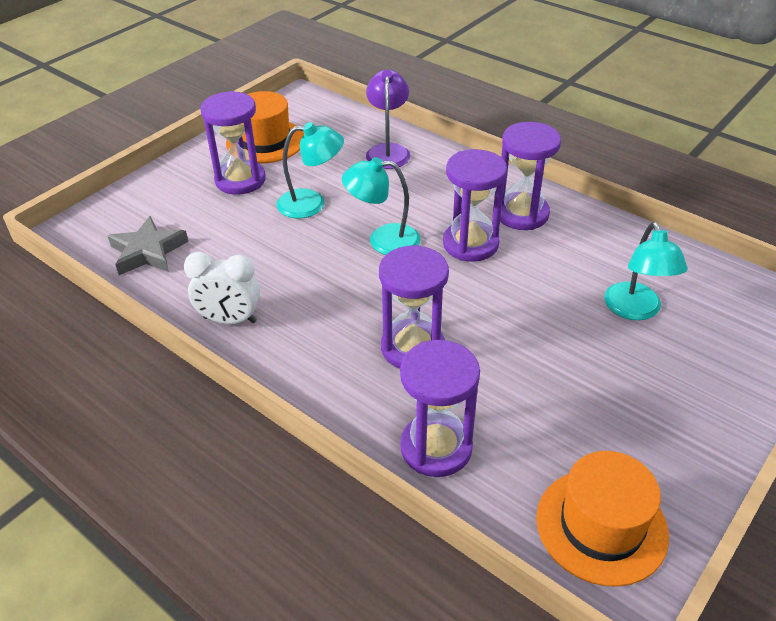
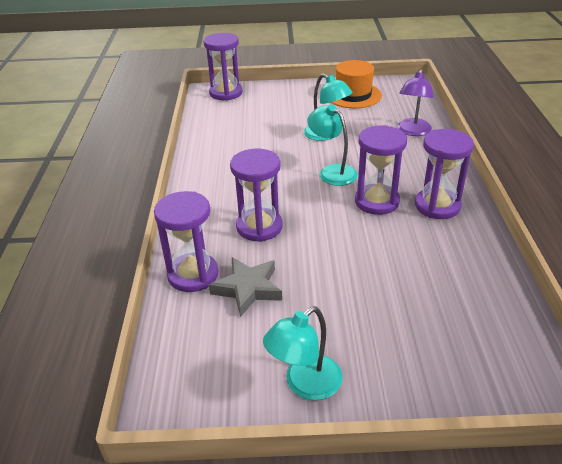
camera: 50 degrees right, 5 degrees down
grey star [108,216,189,275] -> grey star moved to [209,257,282,317]
white clock [184,251,260,324] -> none
purple hourglass [200,91,266,195] -> purple hourglass moved to [203,33,242,101]
purple lamp [366,70,411,169] -> purple lamp turned 150 degrees clockwise [397,69,434,136]
orange hat [536,451,669,587] -> none
turquoise lamp [604,222,688,320] -> turquoise lamp moved to [263,306,342,400]

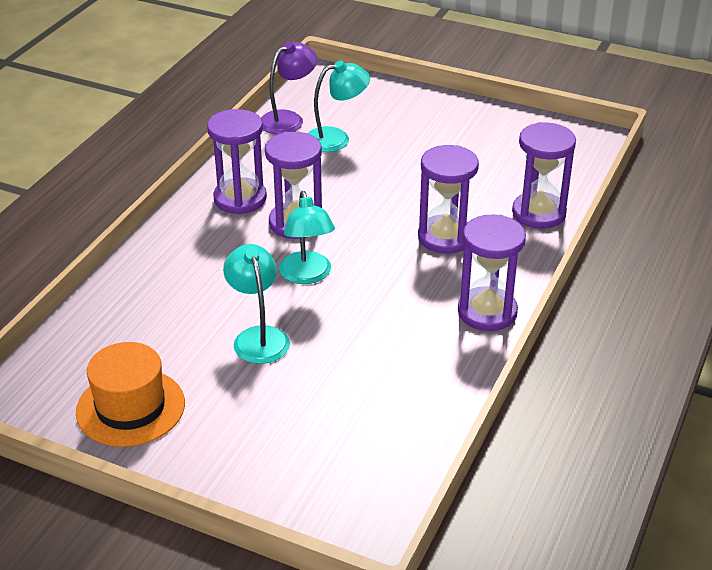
camera: 155 degrees left, 0 degrees up
purple hourglass [203,33,242,101] -> purple hourglass moved to [458,215,526,331]
grey star [209,257,282,317] -> none
turquoise lamp [263,306,342,400] -> turquoise lamp moved to [307,61,370,152]
purple lamp [397,69,434,136] -> purple lamp moved to [261,41,317,134]

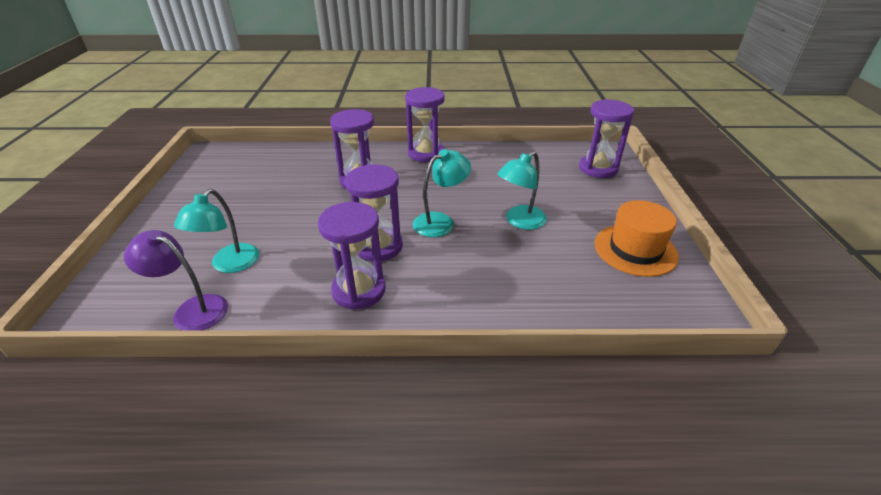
camera: 115 degrees left, 0 degrees up
turquoise lamp [307,61,370,152] -> turquoise lamp turned 120 degrees counterclockwise [174,189,259,273]
purple hourglass [512,122,576,229] -> purple hourglass moved to [579,99,634,178]

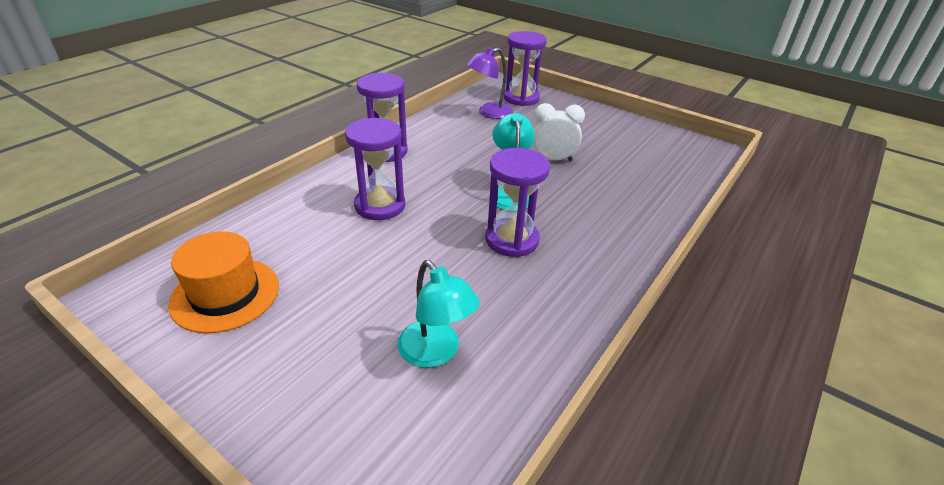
camera: 55 degrees left, 0 degrees up
purple lamp [124,230,228,331] -> purple lamp moved to [466,47,513,119]
purple hourglass [318,202,385,310] -> none
turquoise lamp [498,151,547,230] -> white clock [533,103,585,161]
orange hat [595,200,679,277] -> orange hat moved to [168,231,279,333]

